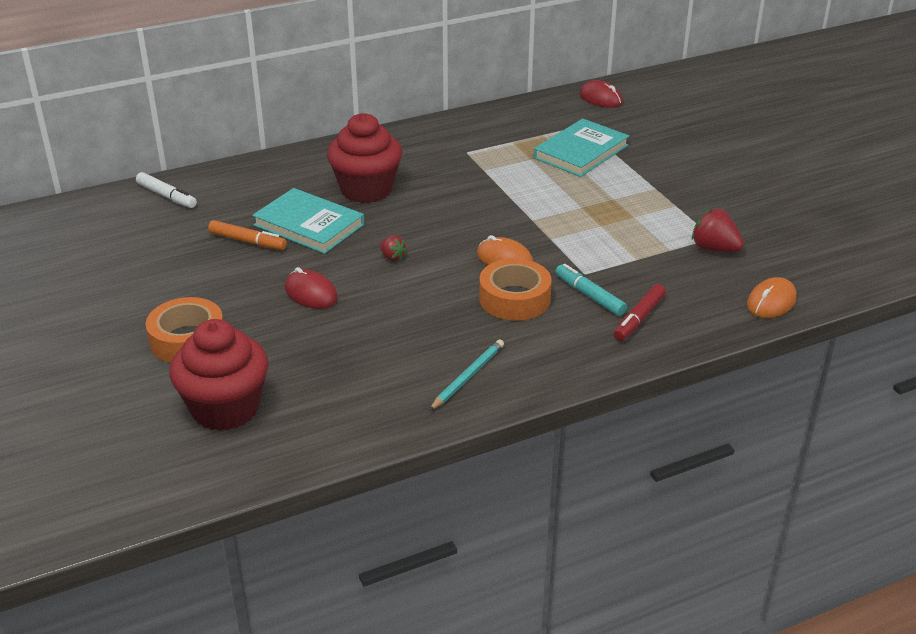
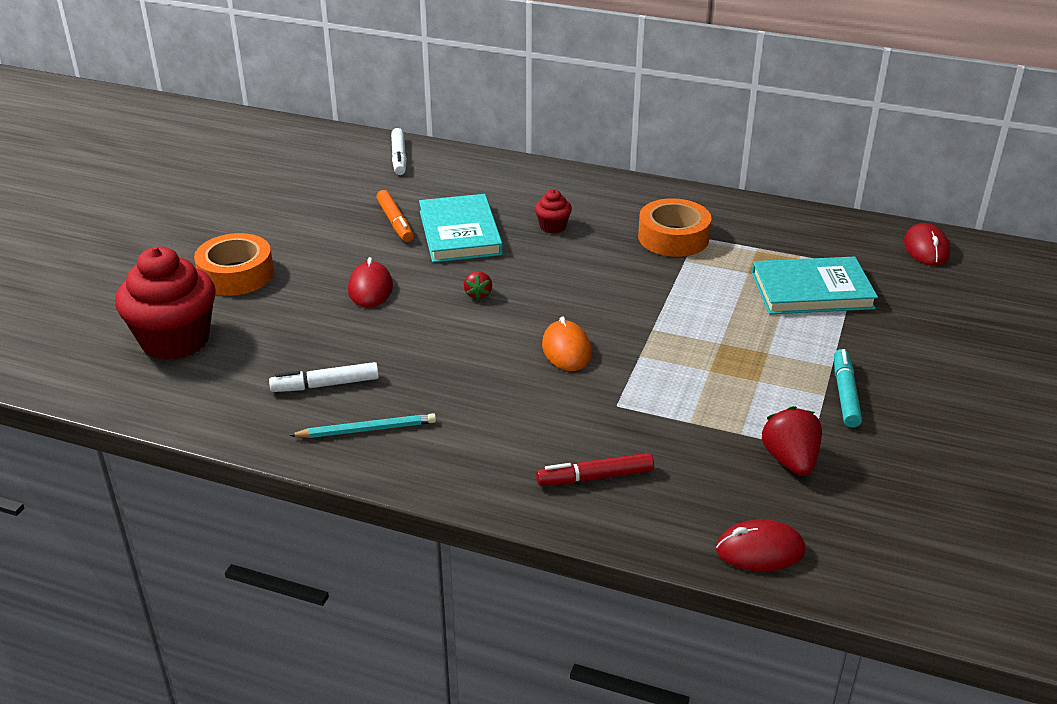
camera: 45 degrees right, 0 degrees up
red cupcake [327,113,402,203] -> red cupcake [535,189,572,234], size x0.45
orange tape [479,259,552,321] -> orange tape moved to [638,198,711,257]
turquoise marker [555,264,627,316] -> turquoise marker moved to [834,349,862,428]
orange mouse [747,277,797,318] -> red mouse [716,519,805,571]
none -> white marker [269,362,379,392]

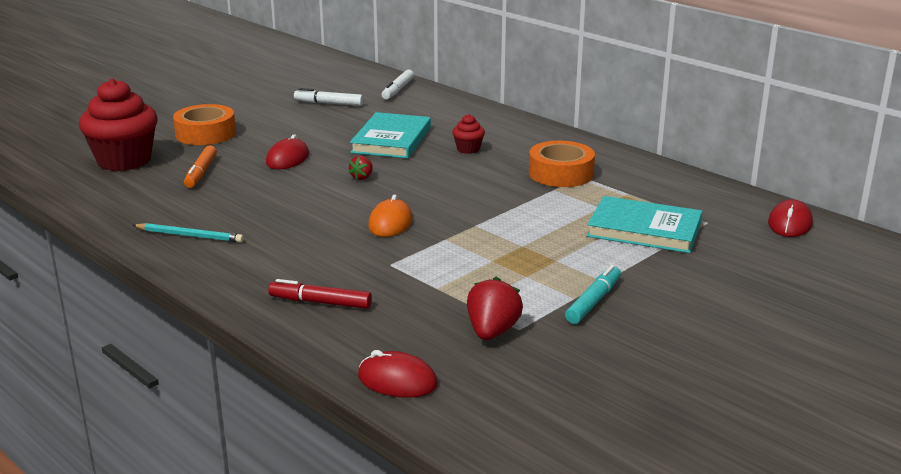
camera: 25 degrees right, 10 degrees down
white marker [269,362,379,392] -> white marker moved to [294,88,363,106]
orange marker [376,190,414,242] -> orange marker moved to [184,145,217,188]

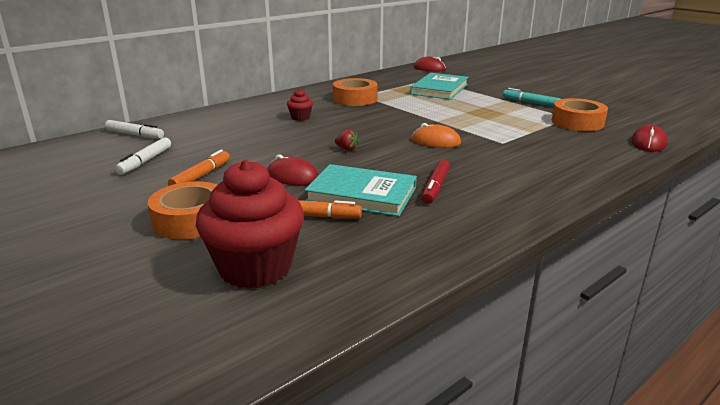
camera: 85 degrees left, 0 degrees up
turquoise pencil [132,223,244,243] -> none
red marker [268,279,372,309] -> red marker moved to [422,160,450,204]
turquoise book [350,112,431,159] -> turquoise book moved to [305,164,417,217]
red strawberry [467,277,523,340] -> orange tape [552,98,608,131]
none -> orange marker [168,150,230,186]

